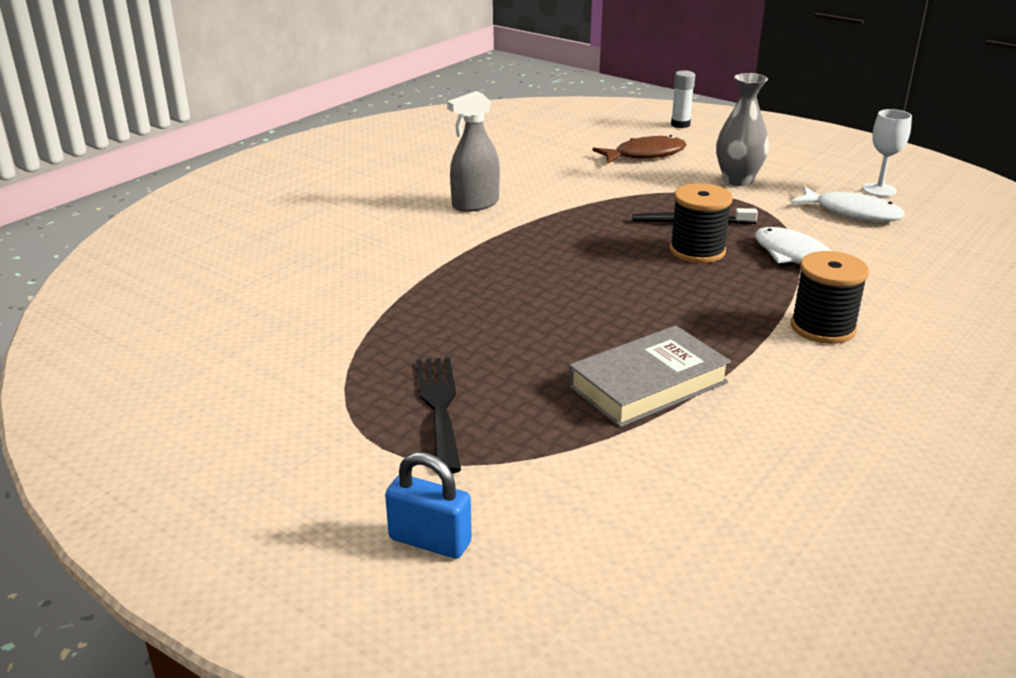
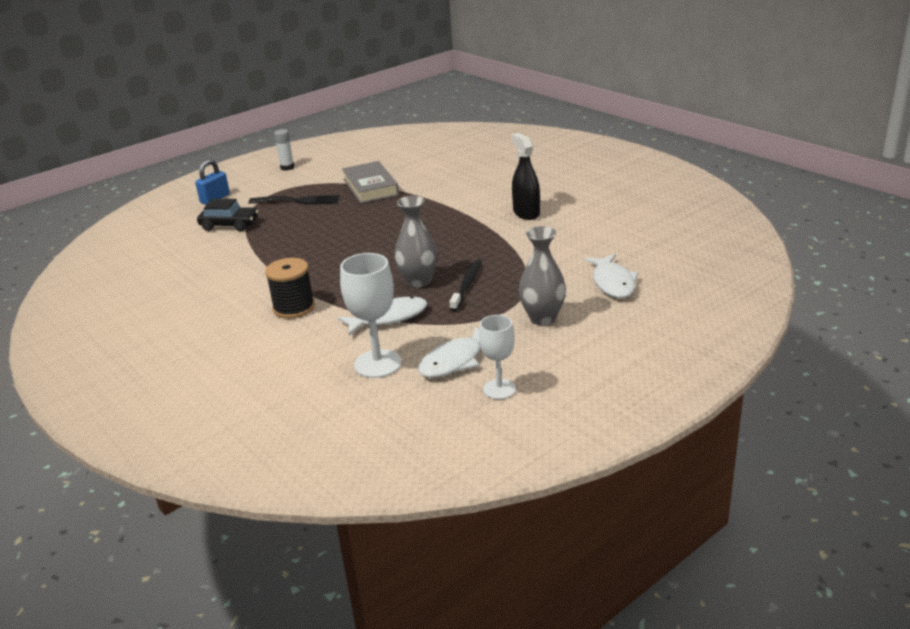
camera: 105 degrees right, 0 degrees up
grey spray bottle [447,91,500,212] -> black spray bottle [512,133,540,220]
grey book [568,325,731,427] -> grey book moved to [342,161,399,203]
brown fish [592,135,687,164] -> white fish [584,254,638,298]
black spool [669,183,733,263] -> grey vase [394,196,438,288]
white glue stick [671,70,695,128] -> white glue stick moved to [274,129,294,171]
none -> black car [197,199,259,231]
none -> white goblet [340,253,402,378]

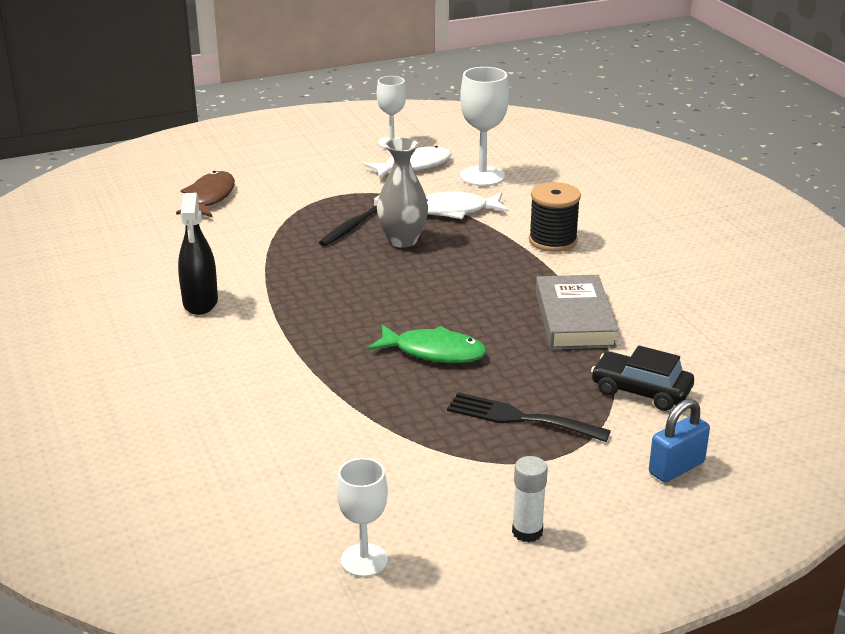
camera: 165 degrees left, 0 degrees up
grey book [342,161,399,203] -> grey book moved to [535,275,618,350]
grey vase [519,226,566,325] -> none
white fish [584,254,638,298] -> brown fish [176,171,235,218]
none -> white goblet [337,458,388,577]
none -> green fish [368,325,487,363]

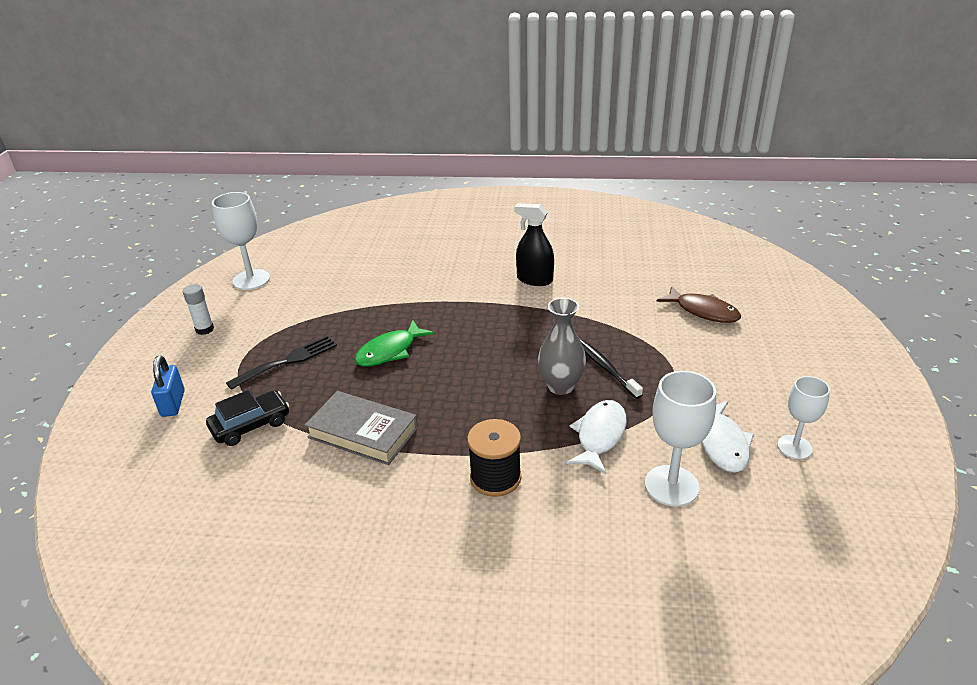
camera: 120 degrees right, 5 degrees up
white goblet [337,458,388,577] -> white goblet [212,192,270,290], size x1.54

